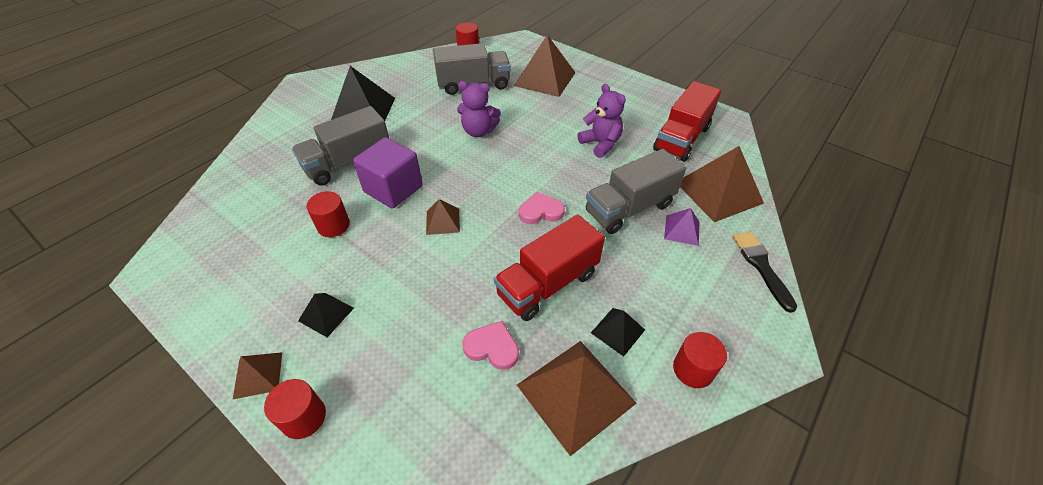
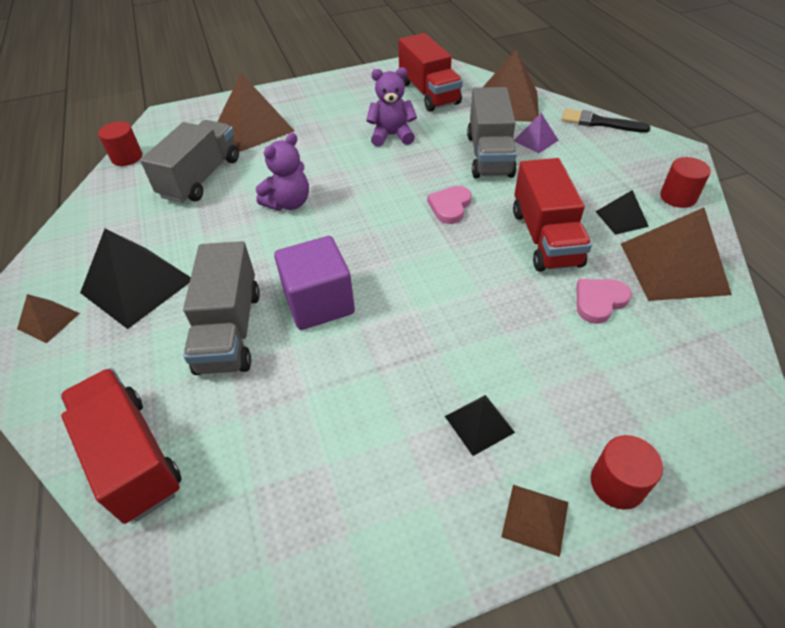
camera: 55 degrees left, 0 degrees up
red cylinder [306,191,350,237] -> none
brown pyramid [426,199,460,235] -> brown pyramid moved to [17,294,80,343]
none -> red truck [60,368,182,524]

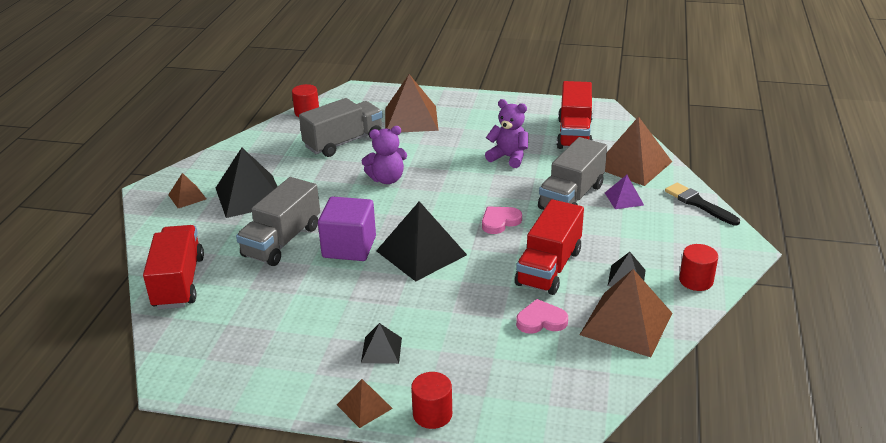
camera: 30 degrees right, 15 degrees down
none -> black pyramid [376,201,467,281]

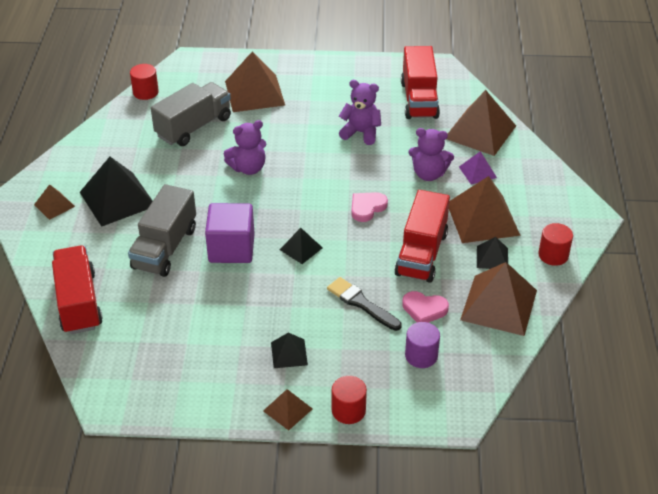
camera: 10 degrees left, 10 degrees up
black pyramid [376,201,467,281] -> black pyramid [280,228,323,264], size x0.50
pink heart [516,299,568,334] -> pink heart turned 150 degrees counterclockwise [402,291,449,323]
grey truck [538,137,607,210] -> purple teddy bear [408,128,454,181]
black brush [665,183,740,225] -> black brush moved to [327,277,402,331]
none -> purple cylinder [405,322,440,368]
none -> brown pyramid [449,176,521,243]

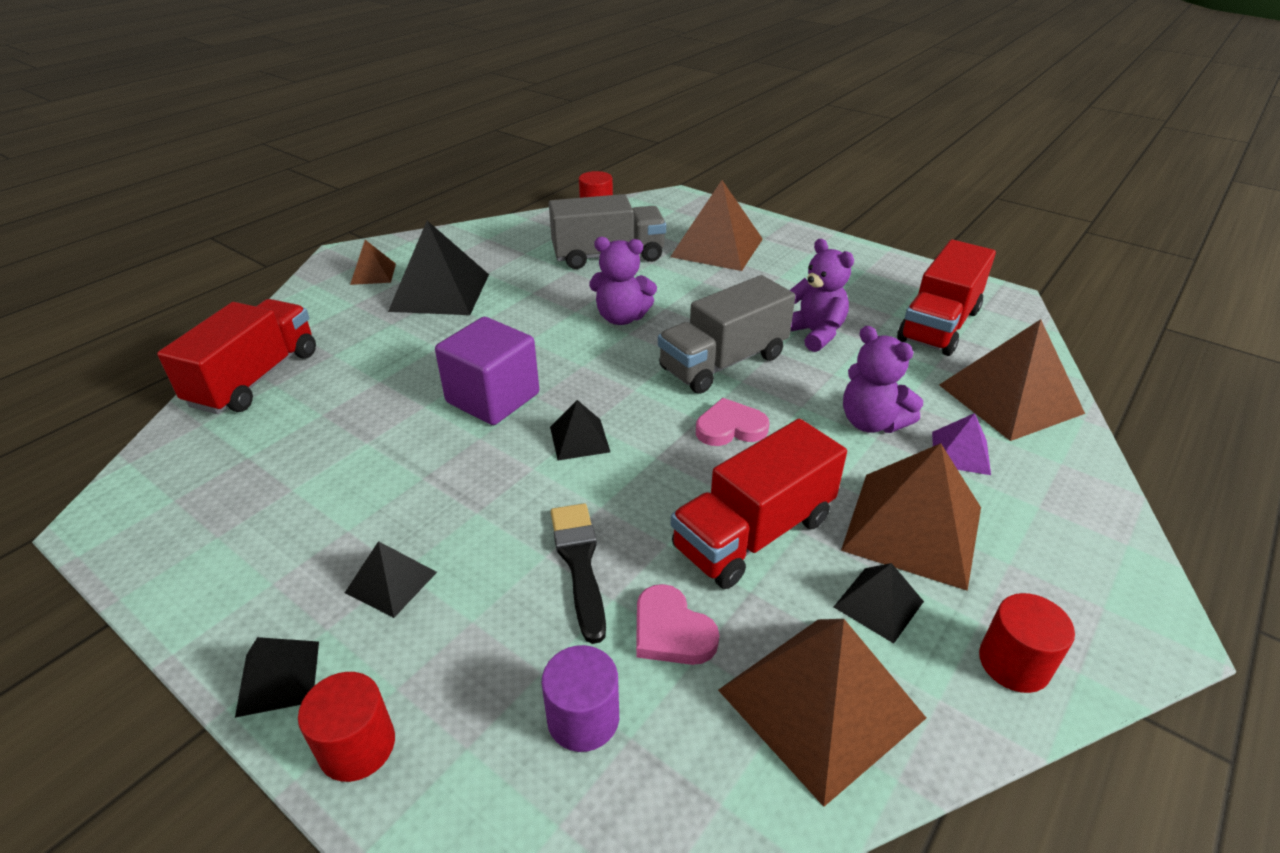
camera: 35 degrees right, 5 degrees down
grey truck [128,184,196,277] -> grey truck moved to [658,275,796,394]
brown pyramid [263,389,313,430] -> black pyramid [235,637,319,718]

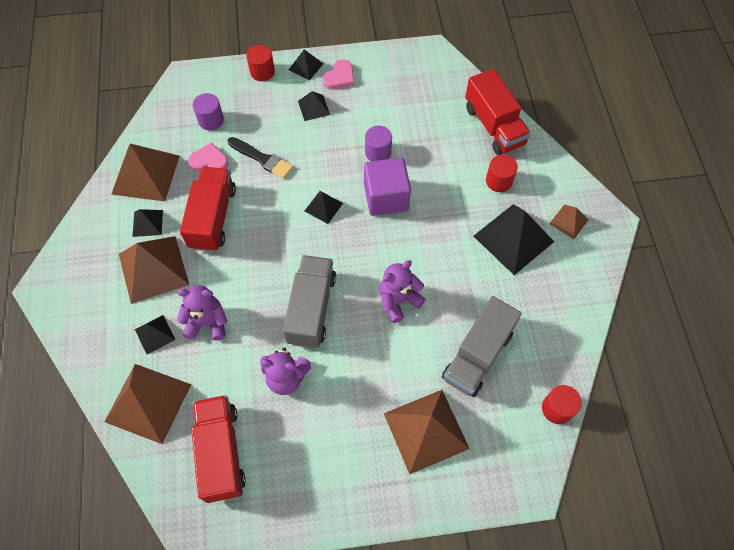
camera: 135 degrees right, 25 degrees up
pink heart [696,398,770,446] -> pink heart moved to [323,59,354,89]
purple pyramid [932,413,991,475] -> black pyramid [135,315,175,354]
red cylinder [979,593,1075,693] -> red cylinder moved to [486,154,518,192]
none -> purple cylinder [365,126,392,161]

